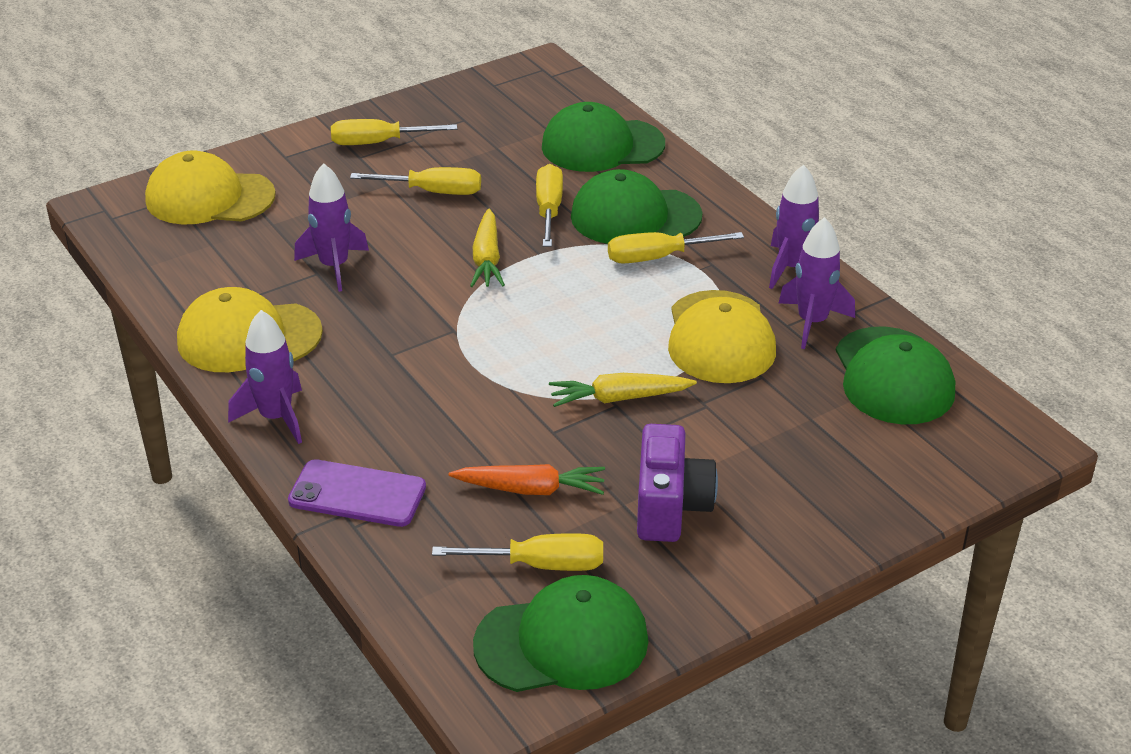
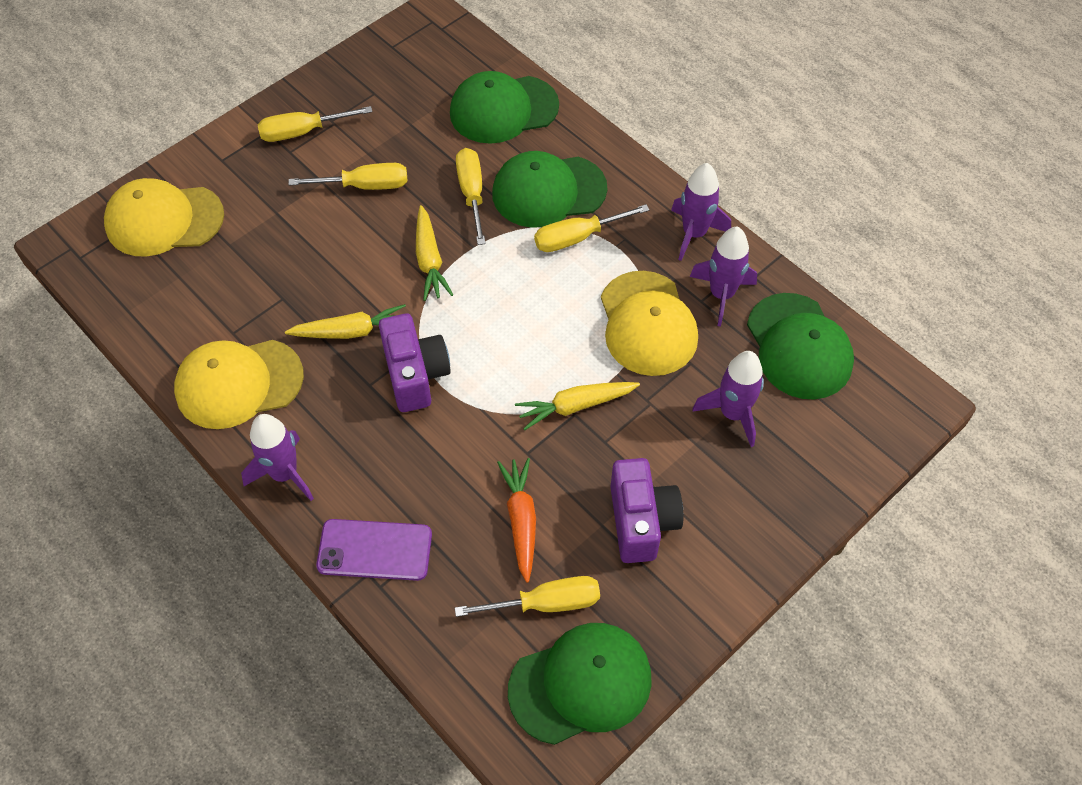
camera: 10 degrees left, 20 degrees up
purple rocket [294,163,369,292] -> purple rocket moved to [692,351,764,447]
orange carrot [449,464,605,495] -> orange carrot turned 90 degrees counterclockwise [497,458,536,583]
none -> yellow carrot [285,304,406,339]
none -> purple camera [379,313,451,412]

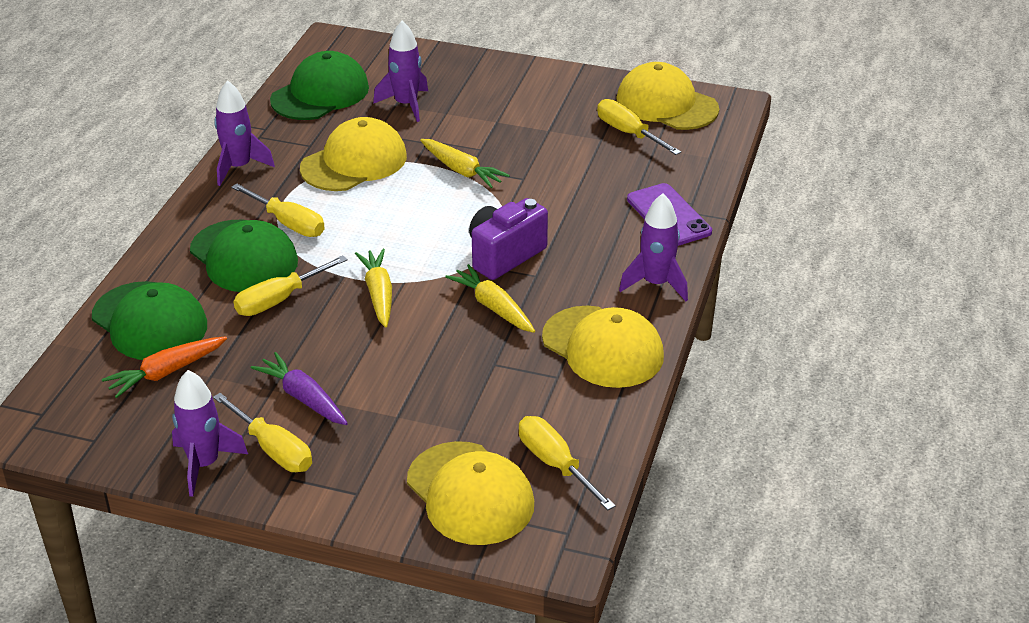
camera: 120 degrees left, 20 degrees down
yellow screwdriver [289,163,407,190] -> yellow screwdriver moved to [519,416,615,510]
yellow carrot [416,205,453,301] -> yellow carrot turned 60 degrees counterclockwise [355,249,392,328]
orange carrot [497,458,536,583] -> orange carrot moved to [102,336,227,398]
green cap [508,623,652,745] -> yellow cap [617,62,719,130]
purple camera [610,458,683,563] -> none
purple rocket [690,227,757,326] -> purple rocket moved to [172,370,248,497]
none -> purple carrot [251,352,348,425]

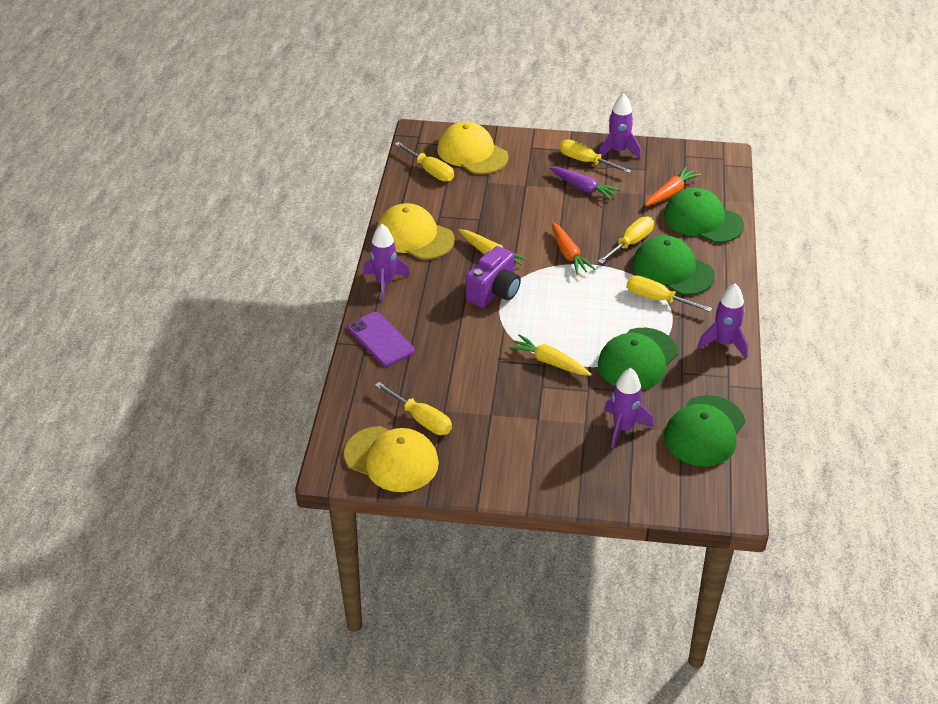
camera: 170 degrees right, 5 degrees up
yellow cap [300,117,407,191] -> green cap [598,328,678,390]
yellow carrot [355,249,392,328] -> orange carrot [552,222,595,275]

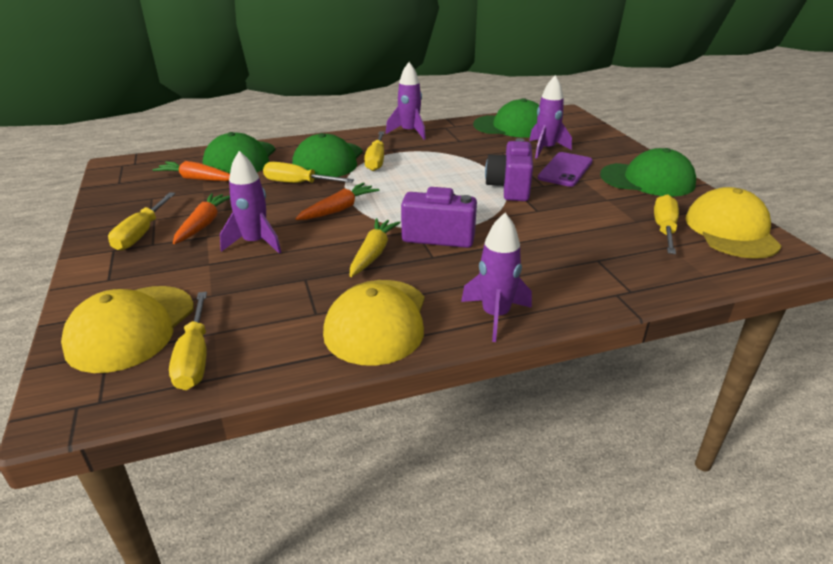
camera: 115 degrees left, 10 degrees down
purple phone [348,312,414,367] -> purple phone moved to [538,152,593,187]
yellow screwdriver [395,142,454,182] -> yellow screwdriver turned 150 degrees clockwise [169,292,207,390]
yellow carrot [508,334,591,376] -> purple camera [485,138,533,201]
purple carrot [550,167,621,200] -> orange carrot [173,193,230,244]
green cap [598,328,678,390] -> green cap moved to [600,148,696,197]
purple rocket [599,93,641,158] -> purple rocket moved to [220,151,281,254]

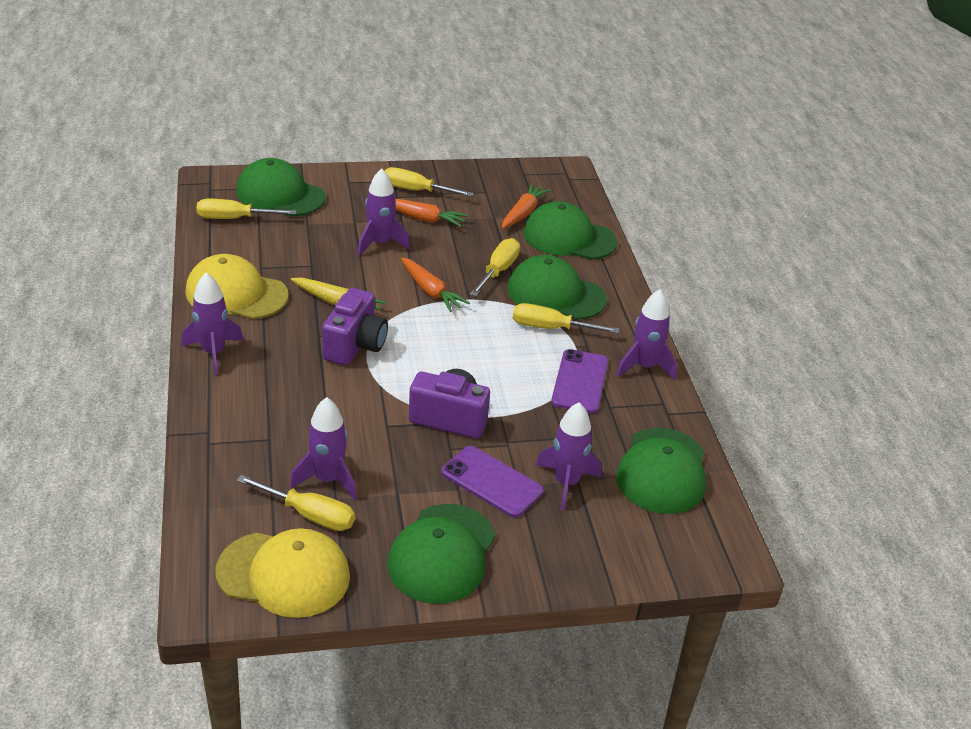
camera: 95 degrees right, 5 degrees up
yellow cap [61,286,194,373] -> green cap [236,158,326,216]
none -> purple rocket [290,397,357,500]
none -> purple phone [551,349,608,414]

